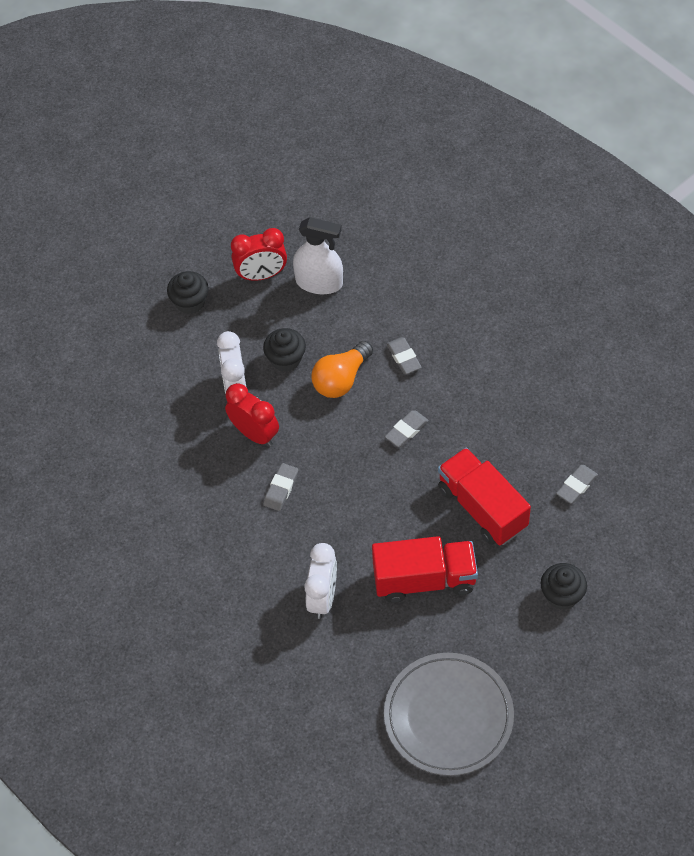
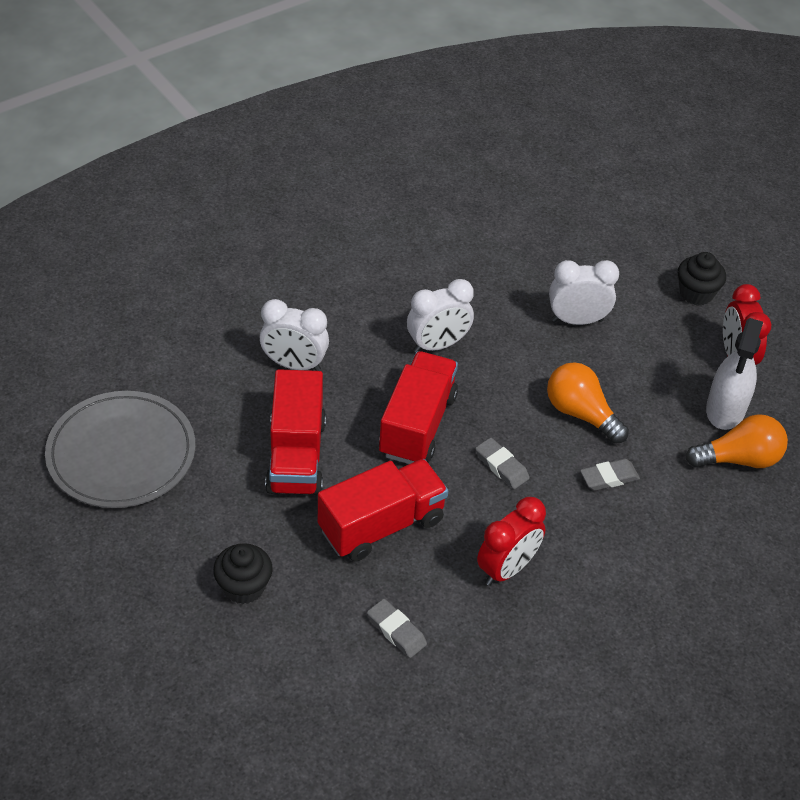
camera: 90 degrees right, 10 degrees down
red clock [225,383,279,446] -> red clock moved to [477,497,546,586]
black cupcake [263,328,306,372] -> none
grey eraser [264,463,298,511] -> white clock [407,279,474,352]
none -> red truck [379,351,458,464]
none -> orange light bulb [686,414,788,468]

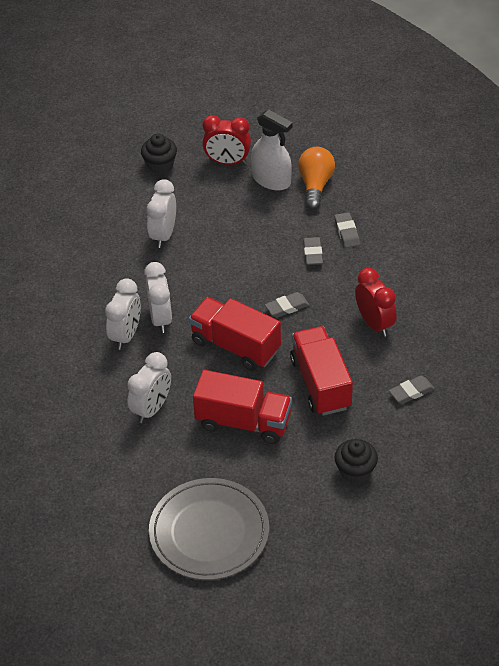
camera: 70 degrees left, 0 degrees up
orange light bulb [547,362,629,444] -> none
none -> white clock [105,278,141,350]
none -> grey eraser [335,212,360,248]

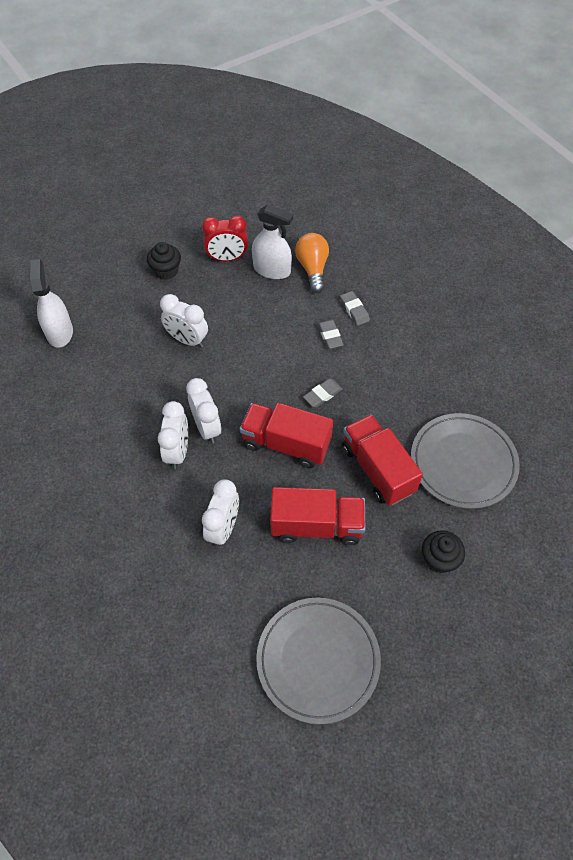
camera: 15 degrees left, 10 degrees up
white clock [147,179,176,248] -> white clock turned 60 degrees counterclockwise [160,294,208,348]
red clock [355,268,397,337] -> none
grey eraser [389,376,435,404] -> grey plate [411,413,520,509]
none -> white spray bottle [30,259,73,348]

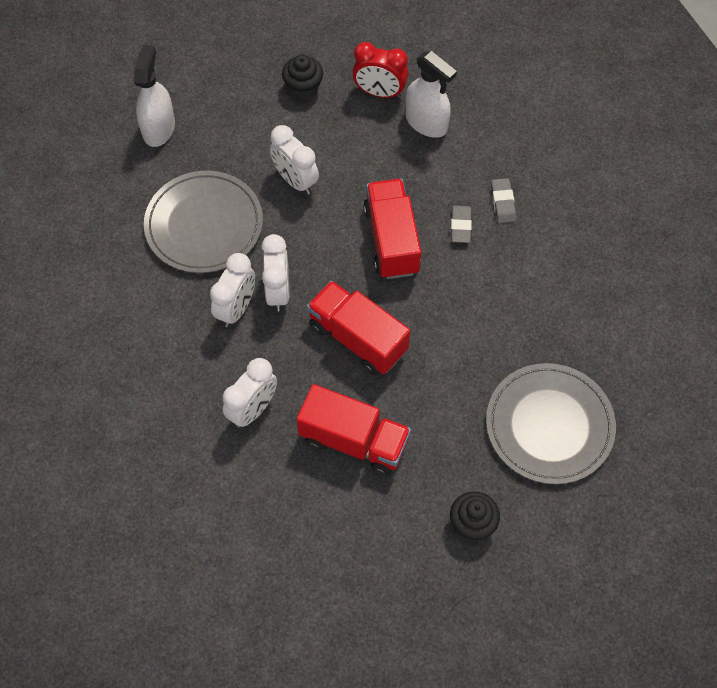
camera: 20 degrees right, 5 degrees up
grey plate [256,597,381,724] -> grey plate moved to [144,171,263,273]
orange light bulb [295,233,329,293] -> none
grey eraser [303,379,342,407] -> none
red truck [342,414,423,505] -> red truck moved to [363,179,421,279]

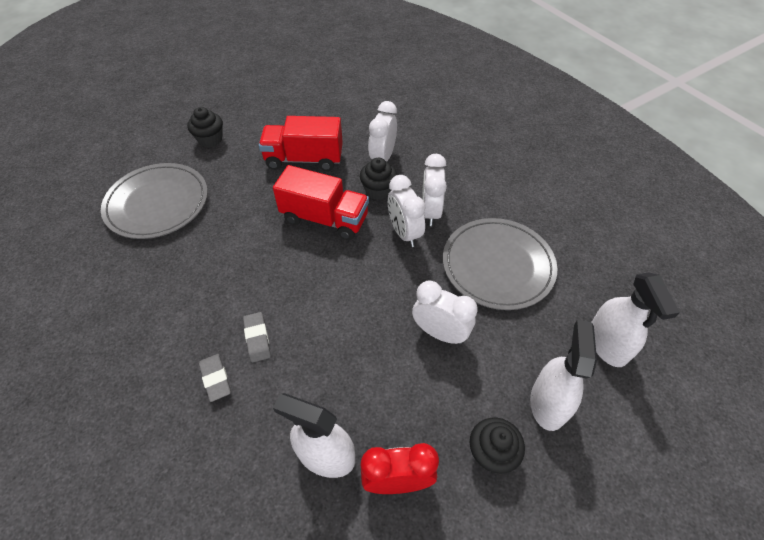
camera: 160 degrees right, 10 degrees down
red truck [363,179,421,279] -> none
none -> black cupcake [360,158,397,200]
none -> white spray bottle [530,320,597,431]

